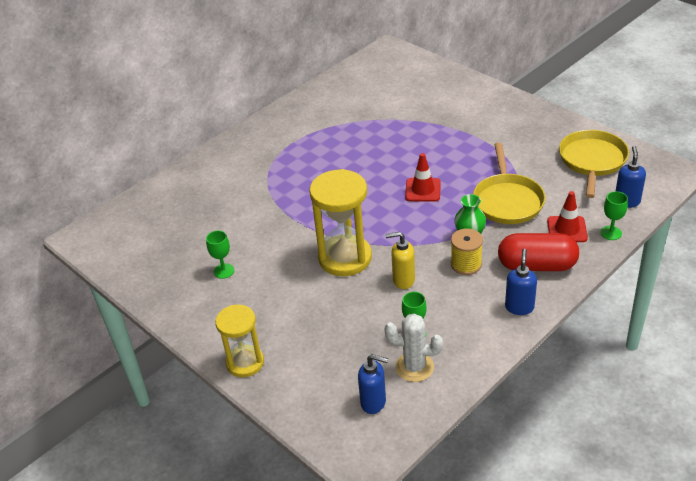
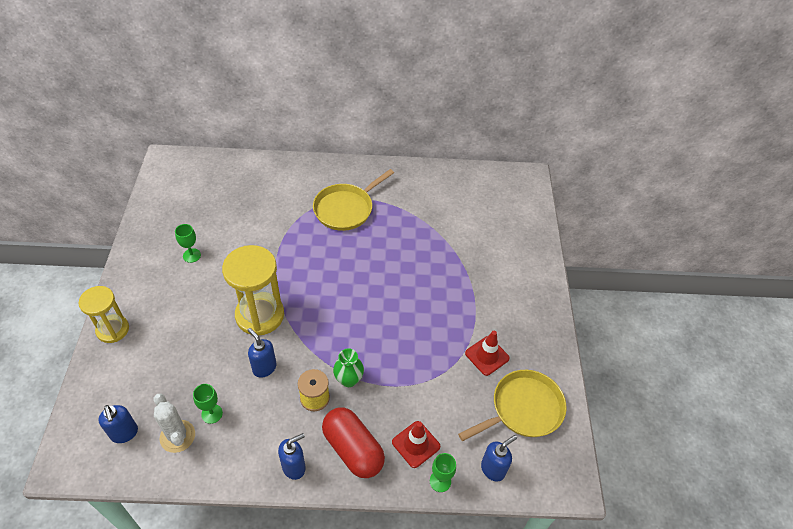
camera: 40 degrees right, 10 degrees up
yellow soap dispenser [386,232,415,289] -> blue soap dispenser [247,328,277,378]
red traffic cone [405,153,441,202] -> red traffic cone moved to [465,331,510,376]
yellow pan [473,142,545,224] -> yellow pan moved to [313,169,394,231]

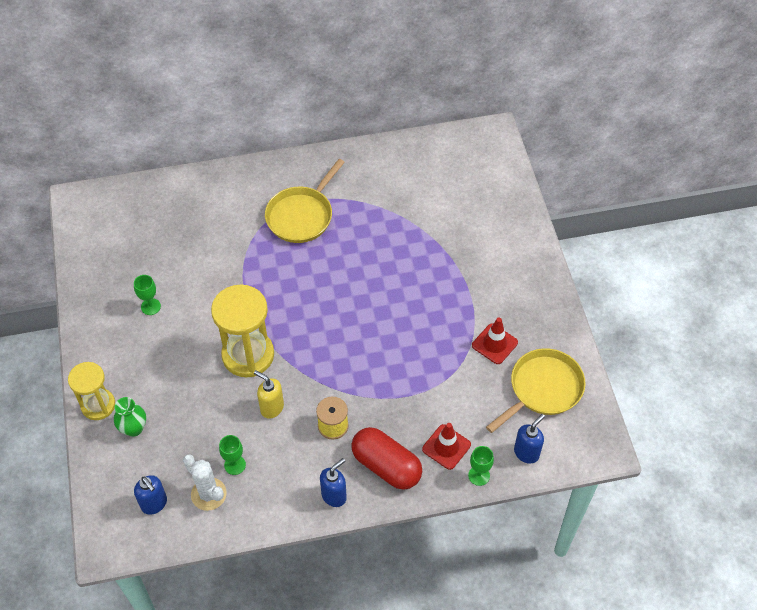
camera: 10 degrees left, 5 degrees up
blue soap dispenser [247,328,277,378] -> yellow soap dispenser [254,370,284,419]
green vase [333,349,364,387] -> green vase moved to [114,397,146,437]

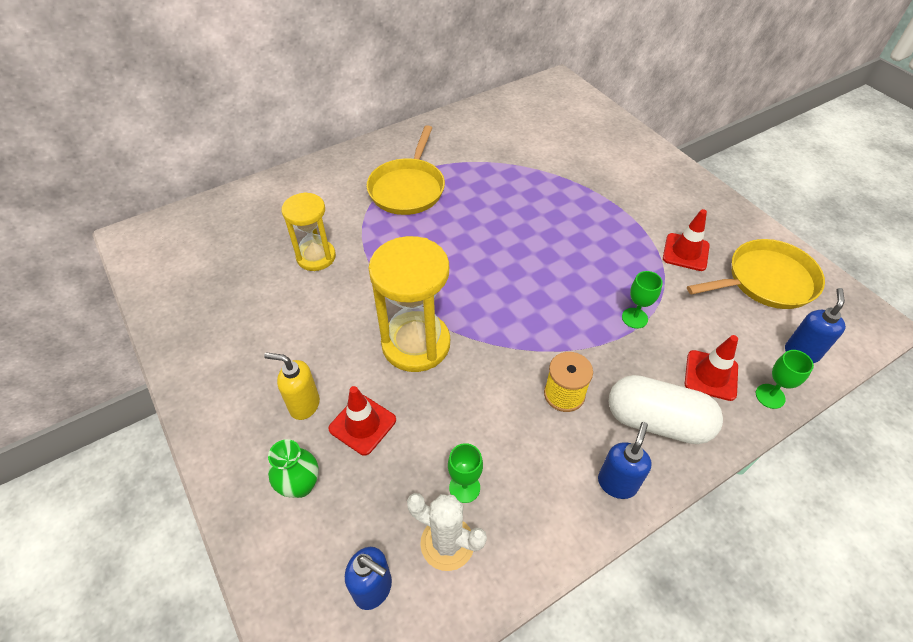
camera: 20 degrees left, 5 degrees down
yellow hourglass [68,362,115,420] -> yellow hourglass moved to [282,192,336,271]
green goblet [134,275,161,315] -> green goblet moved to [622,271,663,329]
yellow soap dispenser [254,370,284,419] -> yellow soap dispenser moved to [264,352,320,420]
red capsule [351,427,422,490] -> white capsule [608,375,723,444]
yellow pan [486,348,586,433] -> yellow pan turned 45 degrees clockwise [687,239,825,309]
none -> red traffic cone [328,386,396,455]

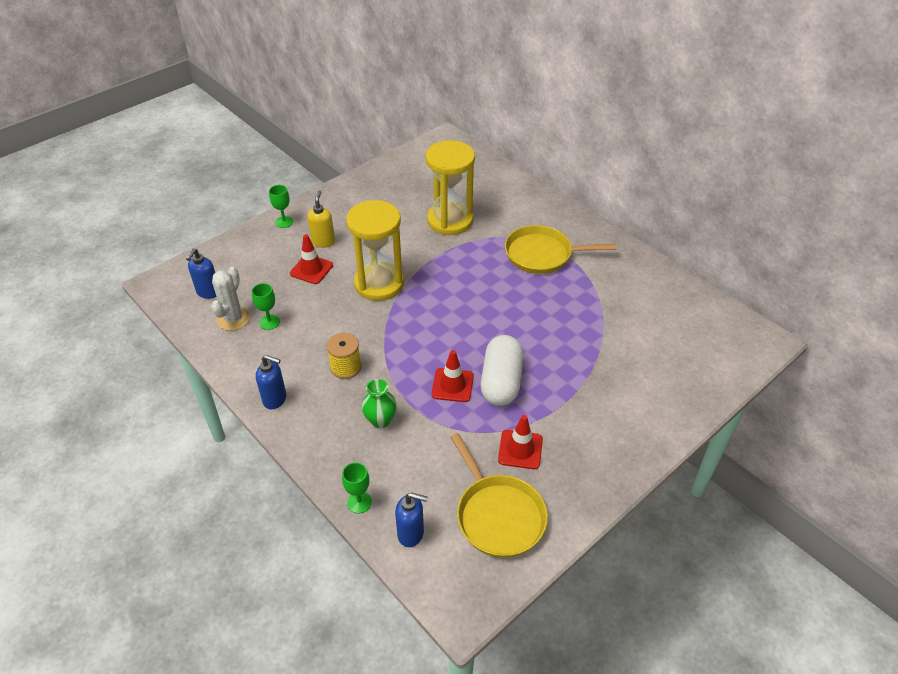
camera: 80 degrees right, 5 degrees down
green vase [268,439,319,498] -> green vase moved to [362,379,397,428]
yellow hourglass [282,192,336,271] -> yellow hourglass [426,140,475,235], size x1.57
white capsule [608,375,723,444] -> white capsule moved to [481,335,523,406]
green goblet [622,271,663,329] -> green goblet moved to [269,185,293,228]
red traffic cone [685,335,738,401] -> red traffic cone moved to [432,350,474,402]

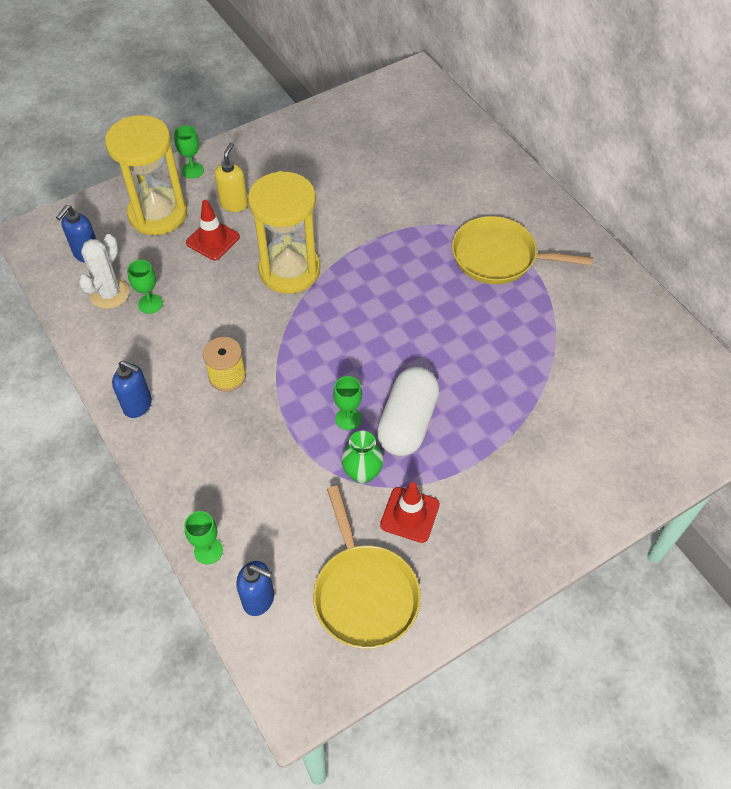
camera: 10 degrees right, 10 degrees up
green vase [362,379,397,428] -> green vase moved to [341,431,384,484]
yellow hourglass [426,140,475,235] -> yellow hourglass moved to [105,115,187,235]
red traffic cone [432,350,474,402] -> green goblet [333,376,362,430]

